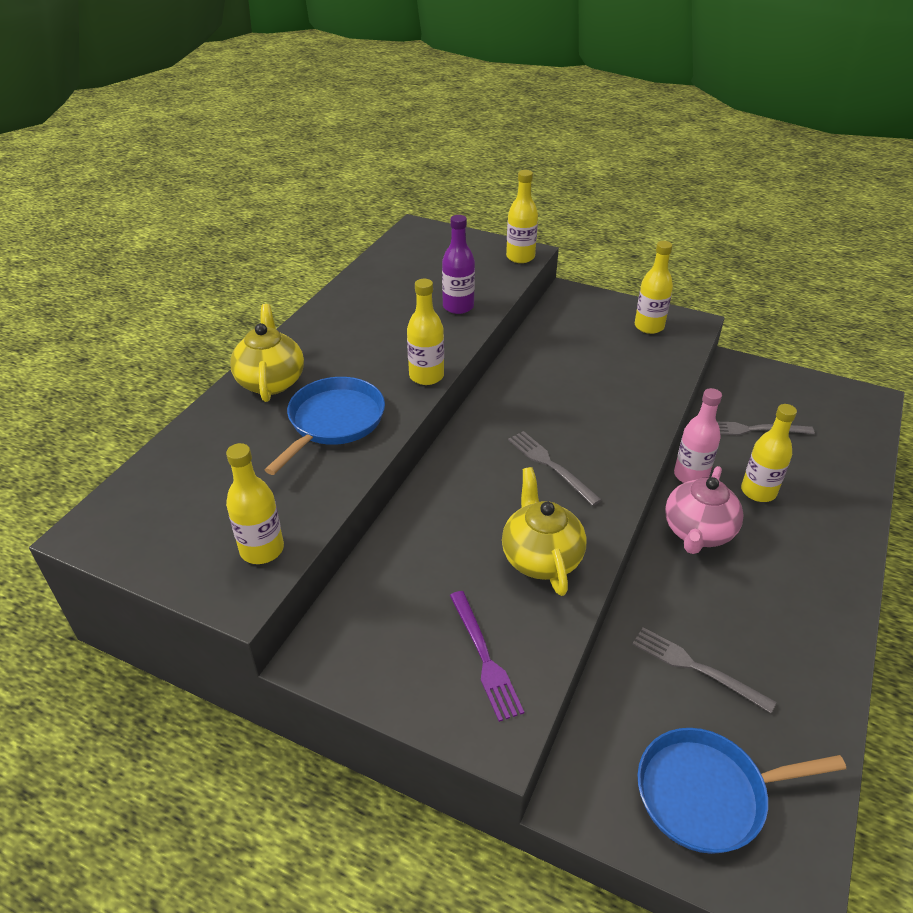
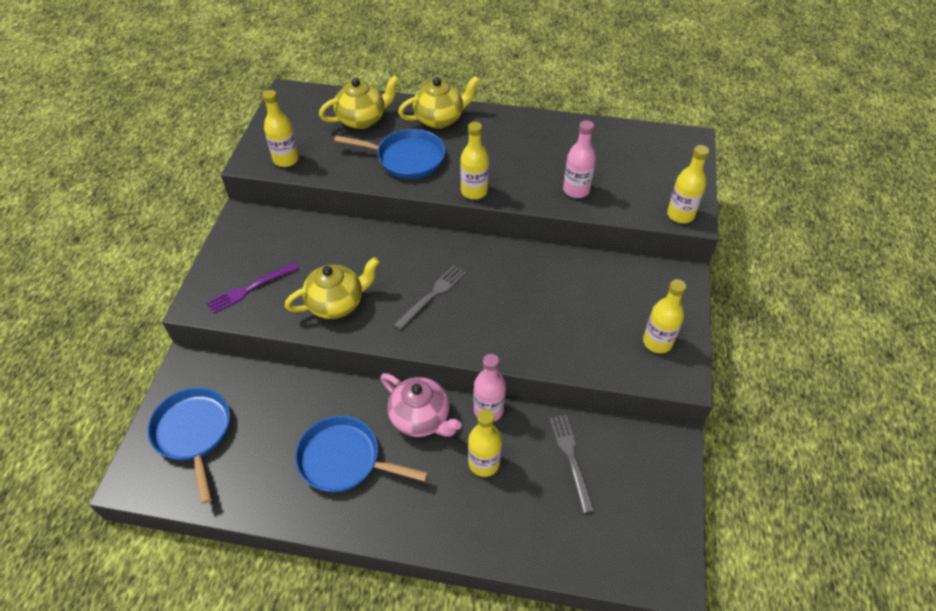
camera: 75 degrees right, 10 degrees up
purple bottle [442,215,475,314] -> pink bottle [563,120,596,198]
grey fork [632,627,777,713] -> none
pink teapot [665,466,744,554] -> pink teapot turned 150 degrees counterclockwise [380,373,462,437]
none -> blue pan [295,416,428,492]
none -> yellow teapot [319,75,399,129]

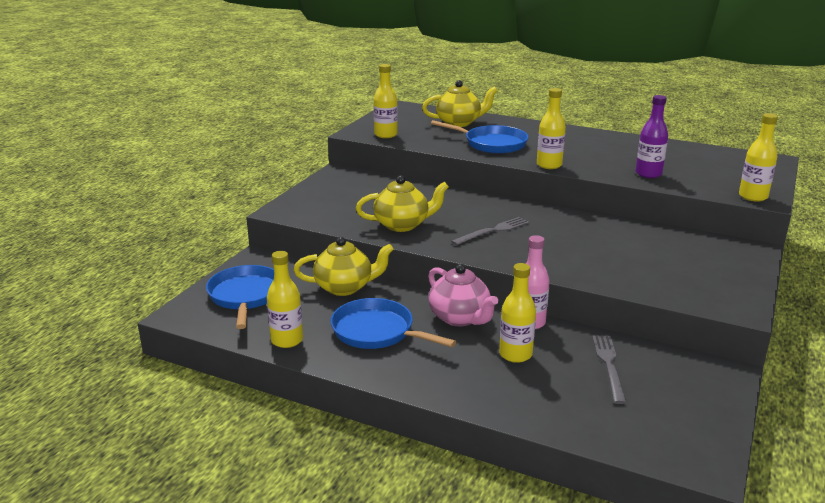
camera: 15 degrees right, 25 degrees down
purple fork [206,262,299,314] -> none
yellow teapot [398,76,480,128] -> yellow teapot moved to [294,237,394,296]
pink bottle [563,120,596,198] -> purple bottle [636,95,668,178]
yellow bottle [643,279,686,353] -> yellow bottle moved to [267,251,303,348]

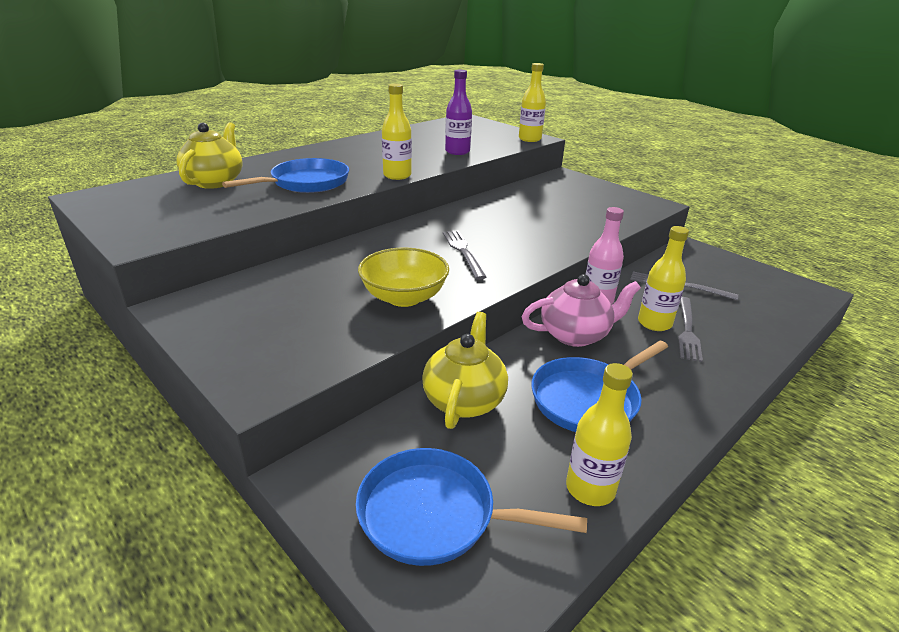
camera: 70 degrees left, 5 degrees up
yellow teapot [356,175,449,232] -> yellow bowl [358,247,449,307]
yellow bottle [374,64,398,138] -> none
none -> grey fork [678,297,703,362]

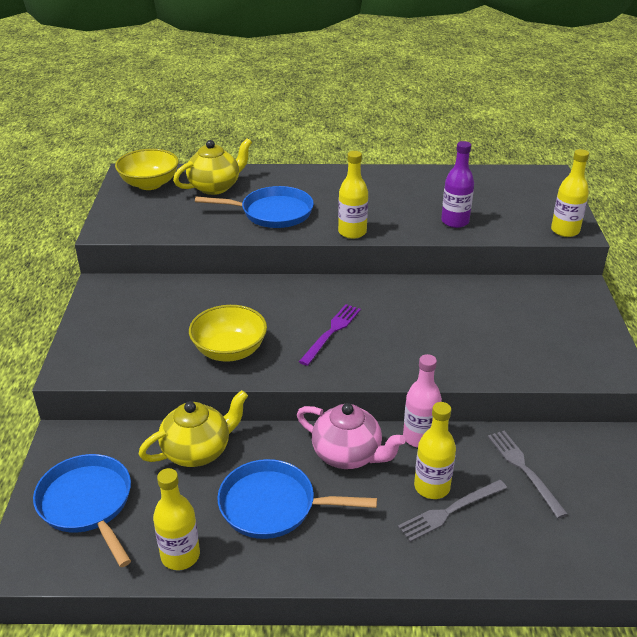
camera: 45 degrees right, 5 degrees up
grey fork [443,230,487,280] -> purple fork [299,304,361,366]
none -> yellow bowl [115,149,179,190]

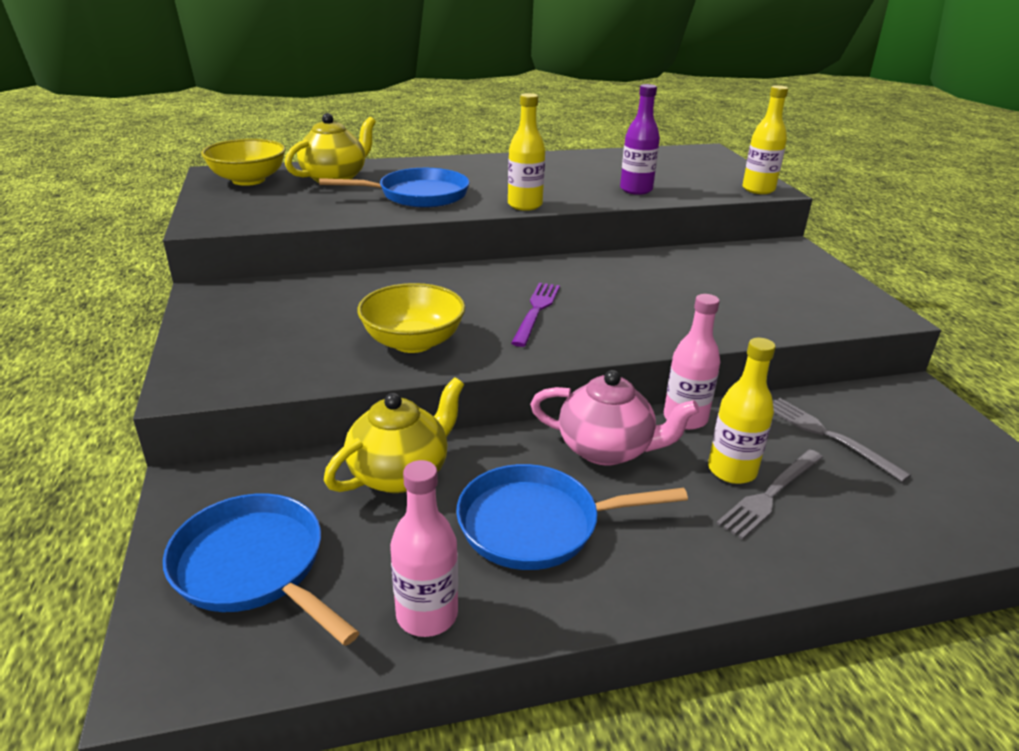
camera: 15 degrees left, 5 degrees down
yellow bottle [153,468,200,570] -> pink bottle [390,460,458,637]

